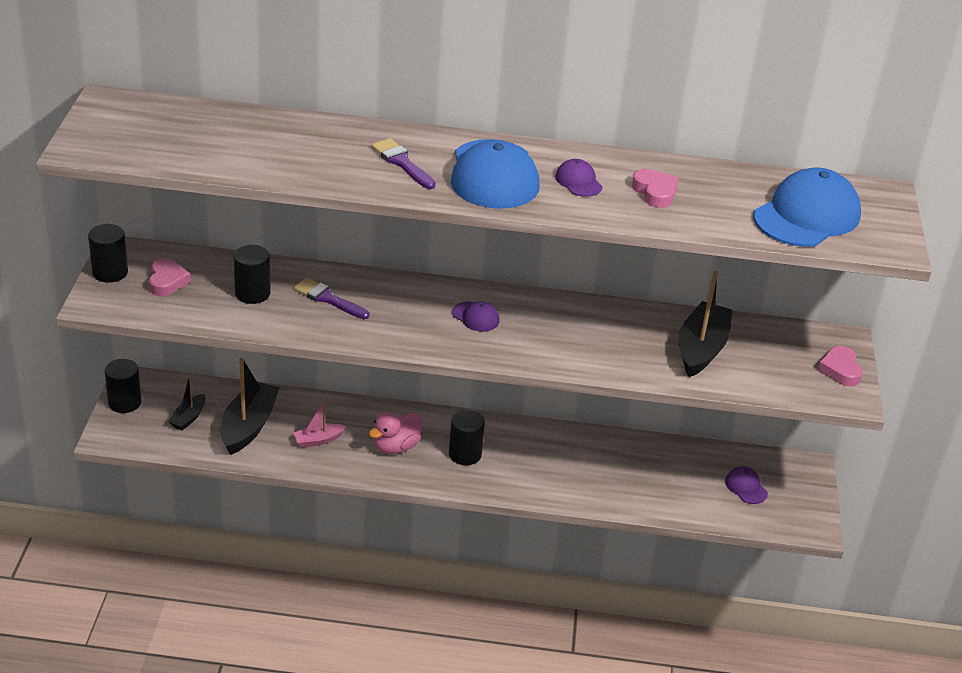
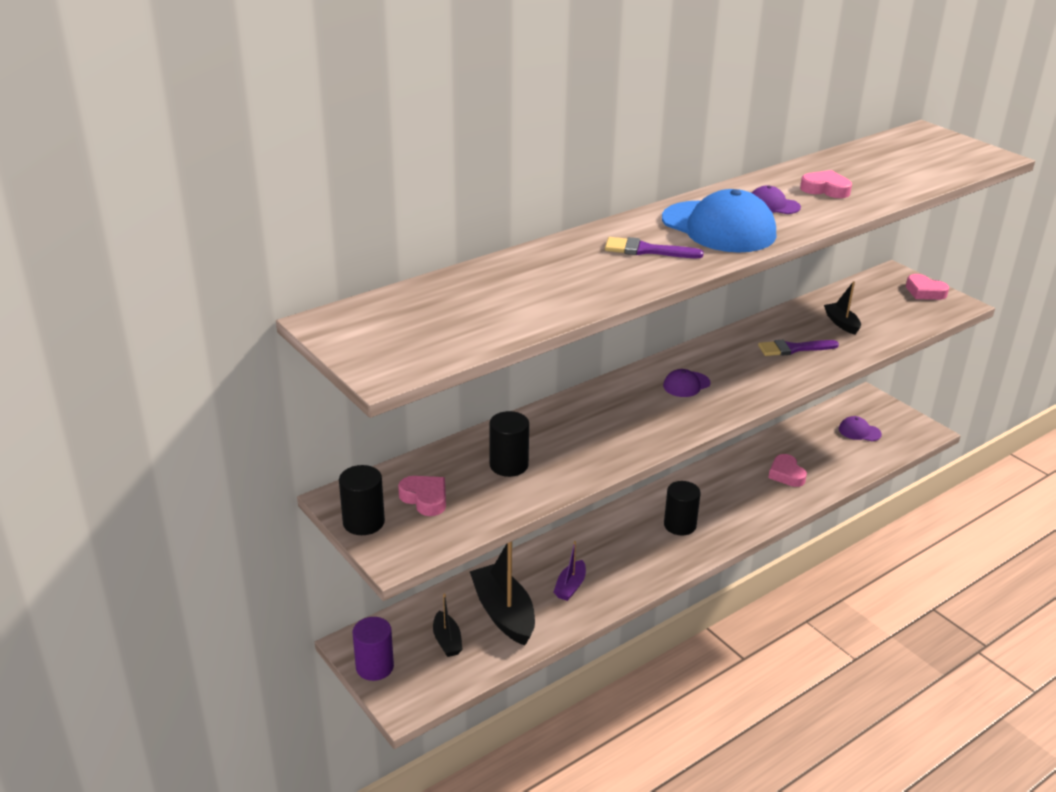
camera: 40 degrees left, 5 degrees down
black cylinder [105,359,141,413] -> purple cylinder [353,617,394,681]
purple brush [293,278,370,319] -> purple brush moved to [758,340,839,356]
pink boat [293,400,346,448] -> purple boat [554,541,586,601]
pink duck [369,412,422,454] -> none
purple cap [452,301,499,332] -> purple cap turned 150 degrees clockwise [663,369,710,397]
black boat [679,270,732,377] -> black boat [824,281,861,334], size x0.53
blue cap [753,168,861,247] -> none
none -> pink heart [768,454,807,487]

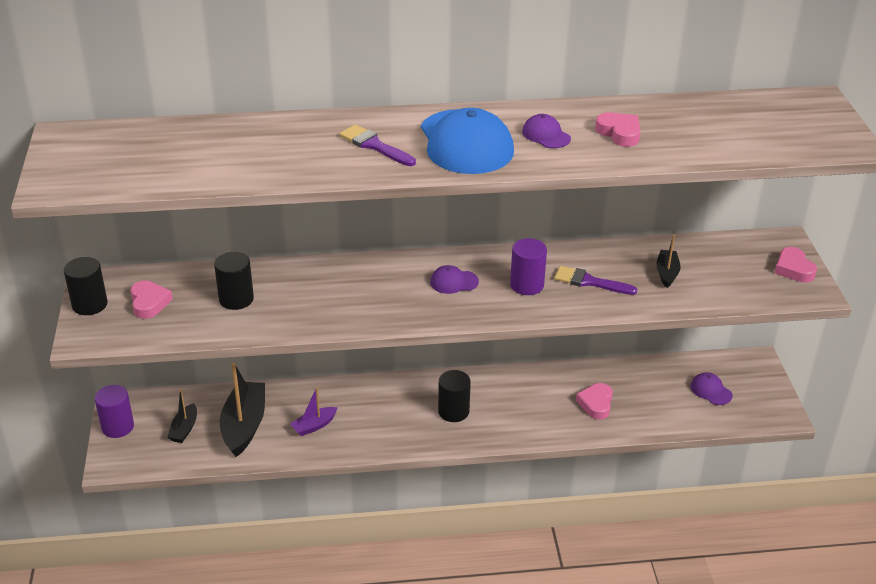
camera: 30 degrees right, 5 degrees up
none -> purple cylinder [510,238,547,295]

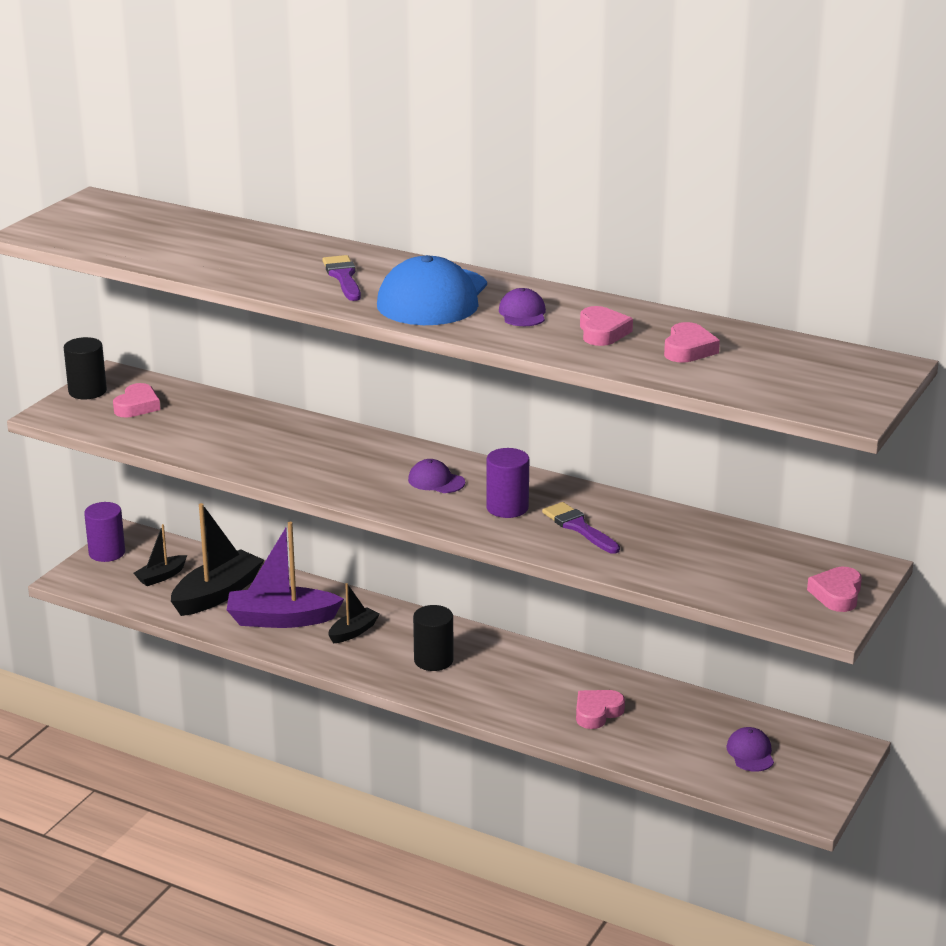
camera: 35 degrees right, 10 degrees down
black cylinder [214,252,254,310] -> none
purple boat [290,387,338,436] -> purple boat [227,522,344,628], size x1.88
black boat [656,234,681,288] -> black boat moved to [328,583,380,643]
none -> pink heart [664,322,720,363]

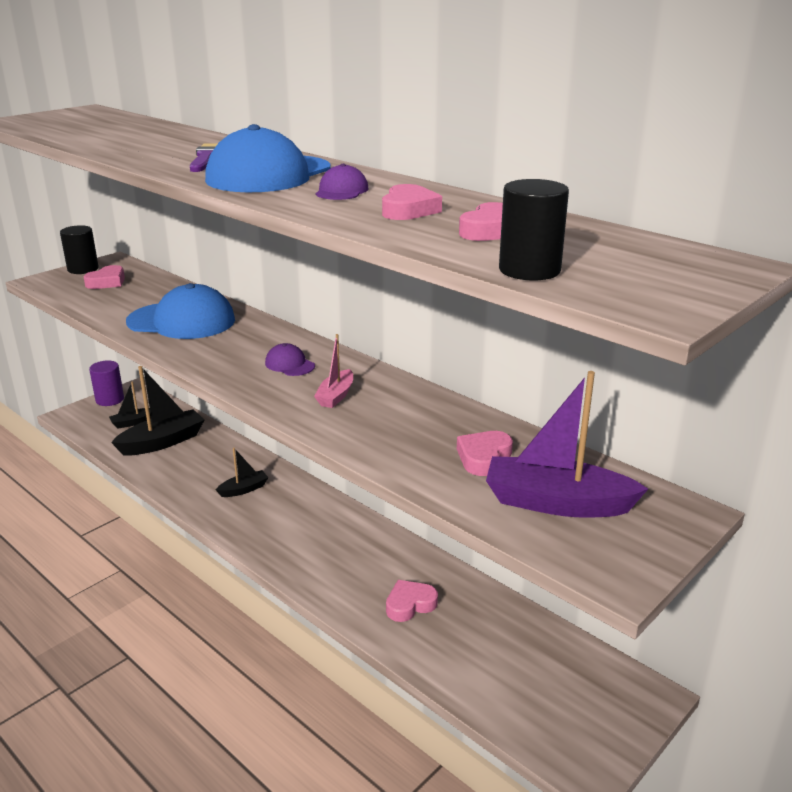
camera: 15 degrees right, 0 degrees up
purple boat [227,522,344,628] -> purple boat moved to [486,371,648,518]
black cylinder [413,605,454,671] -> black cylinder moved to [499,179,569,281]
purple cylinder [486,448,529,518] -> pink boat [314,334,353,408]
purple brush [542,502,620,554] -> none
purple cap [726,727,774,772] -> none
pink heart [807,567,862,612] -> pink heart moved to [457,431,513,476]
none -> blue cap [126,283,235,339]

